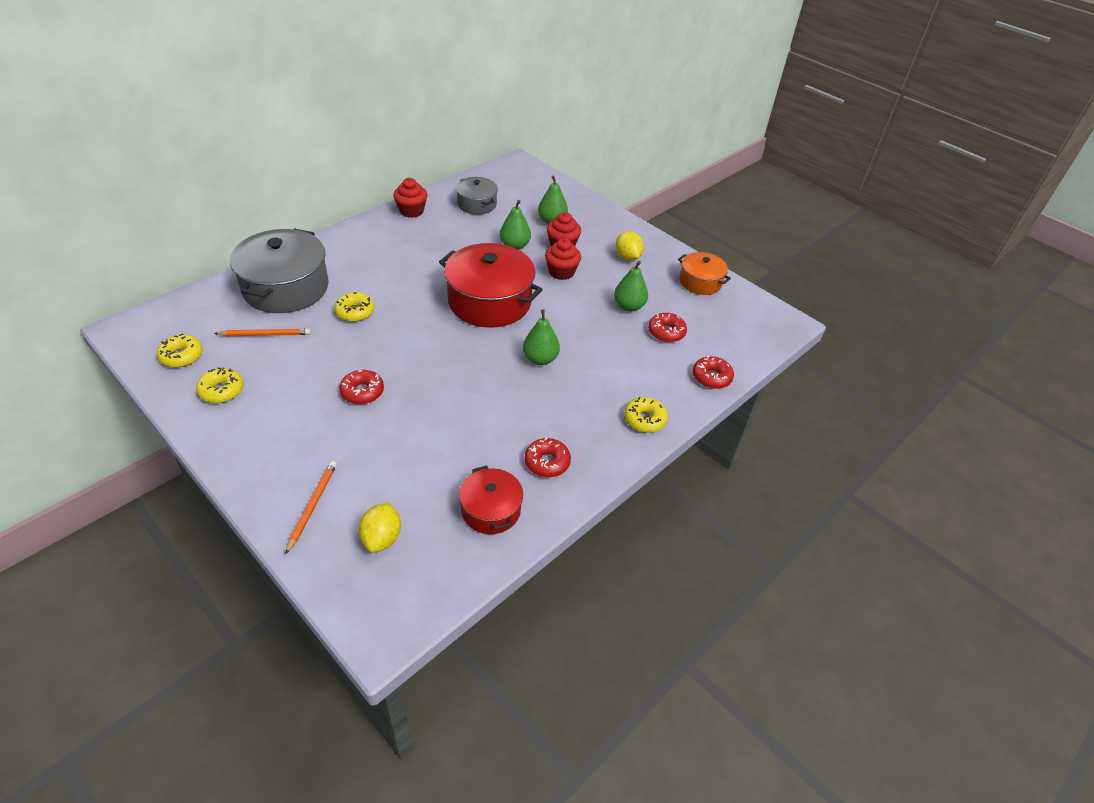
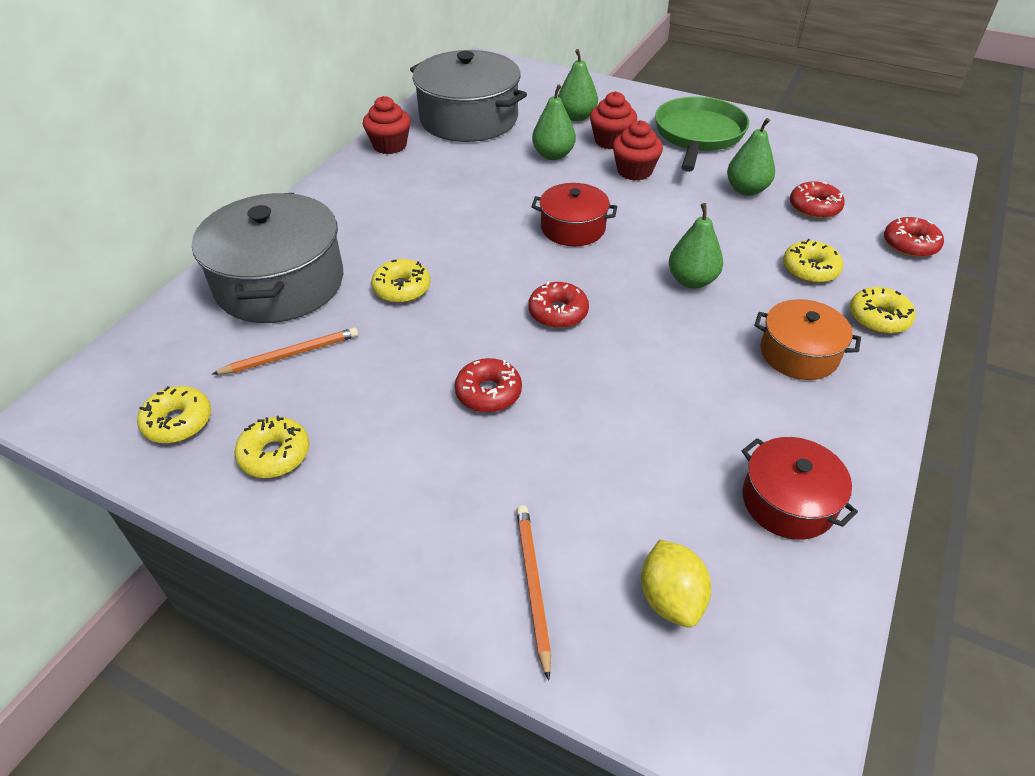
camera: 15 degrees left, 0 degrees up
red pot [439,243,543,328] -> red pot [531,183,617,246], size x0.55
grey pot [456,177,498,215] -> grey pot [410,50,527,142], size x1.83
red donut [525,437,571,477] -> red donut moved to [528,282,589,328]
yellow lemon [616,231,644,261] -> green pan [655,96,749,172]
orange pot [678,252,731,295] -> orange pot moved to [754,299,861,380]
none -> yellow donut [783,239,843,283]

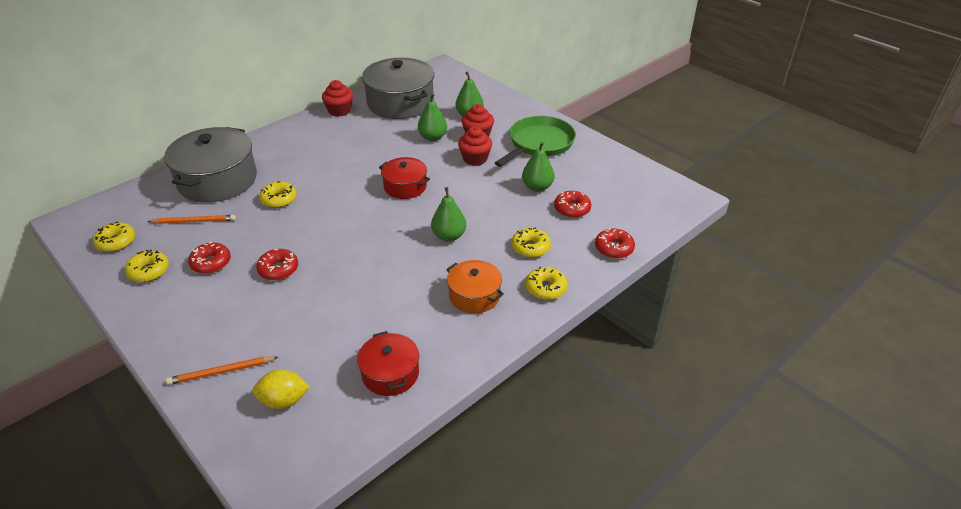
camera: 20 degrees right, 5 degrees down
orange pencil [516,505,551,681] -> orange pencil turned 120 degrees counterclockwise [166,357,278,385]
red donut [528,282,589,328] -> red donut moved to [188,242,231,274]
yellow lemon [641,540,711,628] -> yellow lemon turned 75 degrees clockwise [252,369,310,409]

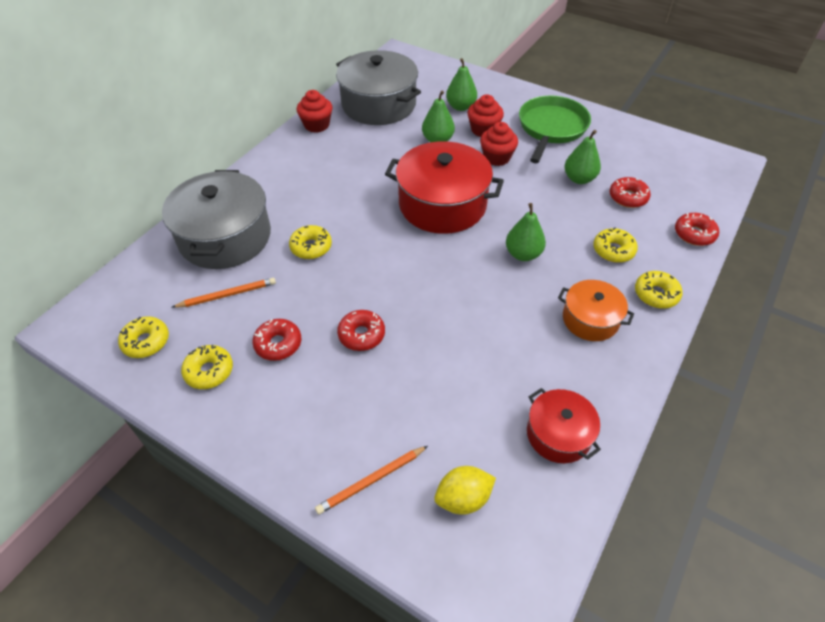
camera: 15 degrees left, 10 degrees up
red pot [379,157,430,199] -> red pot [385,141,504,234], size x1.83

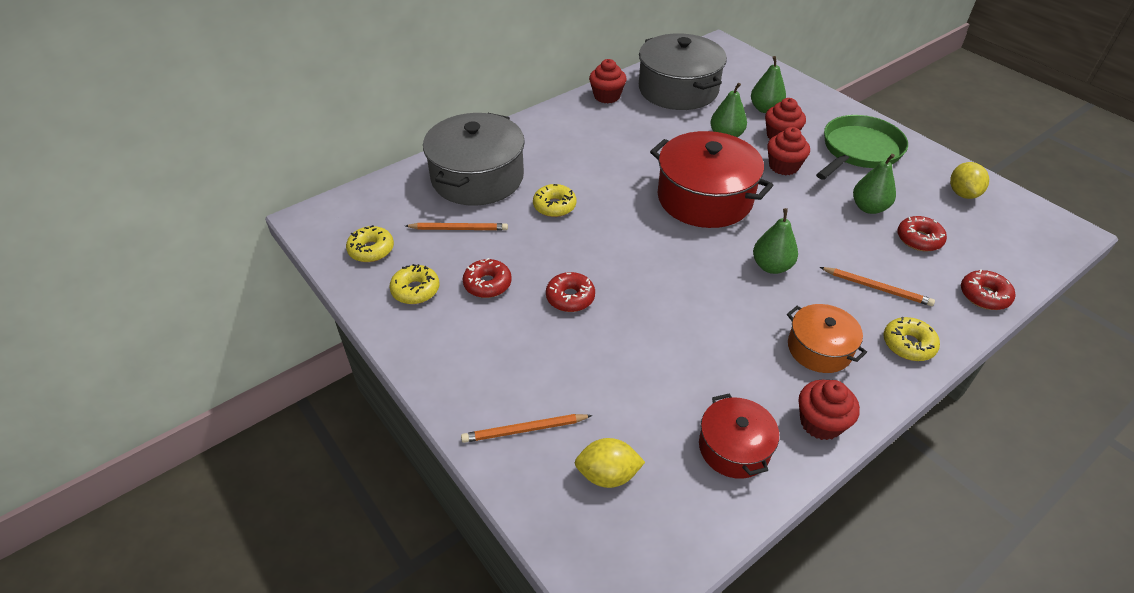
camera: 20 degrees right, 5 degrees down
yellow donut [593,227,638,263] -> orange pencil [820,267,935,306]
none -> red cupcake [799,380,860,440]
none -> yellow lemon [950,162,989,199]

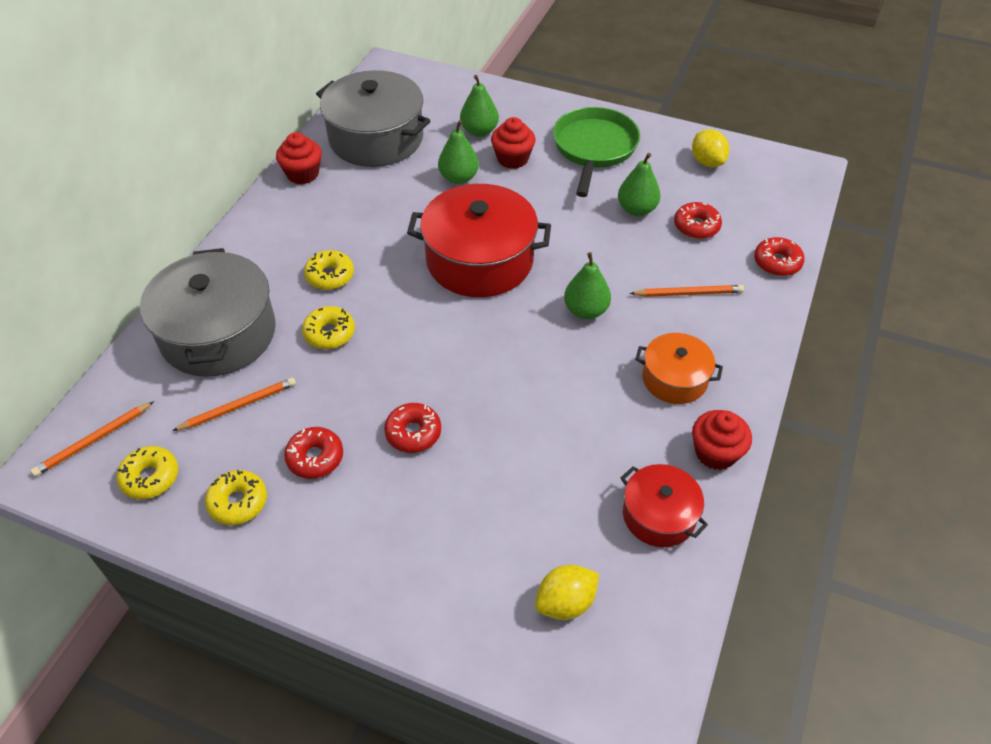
camera: 30 degrees left, 5 degrees up
orange pencil [461,414,593,443] -> orange pencil moved to [31,401,154,477]
red cupcake [767,127,810,175] -> none
yellow donut [883,317,940,361] -> yellow donut moved to [304,250,354,290]

